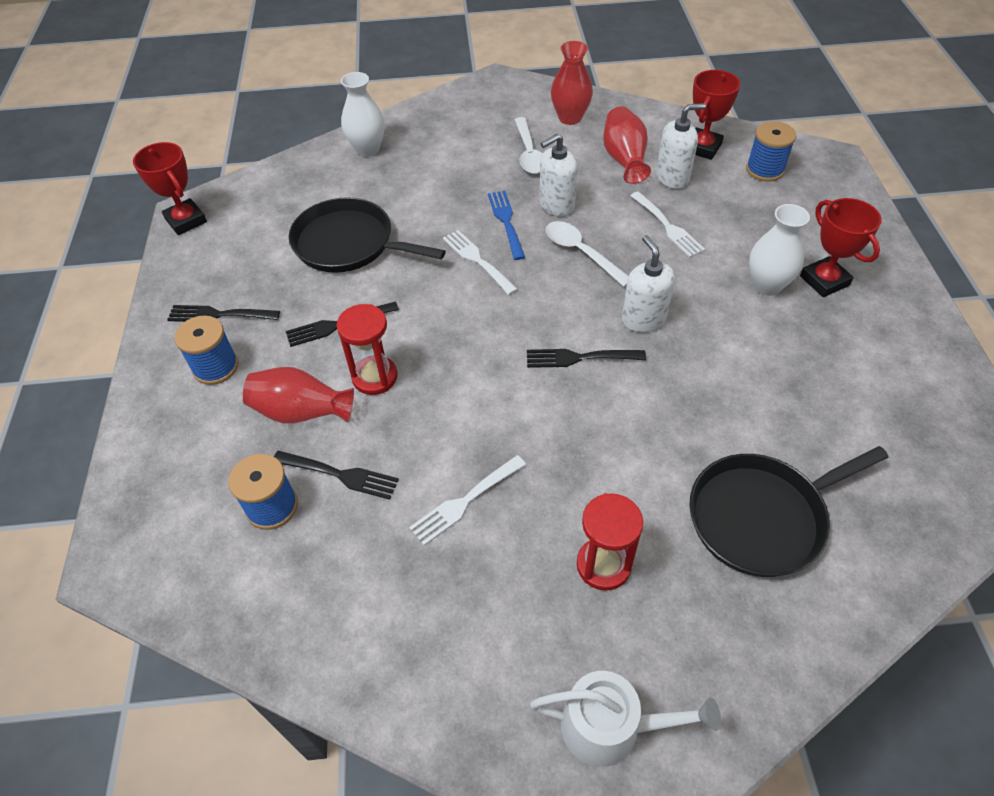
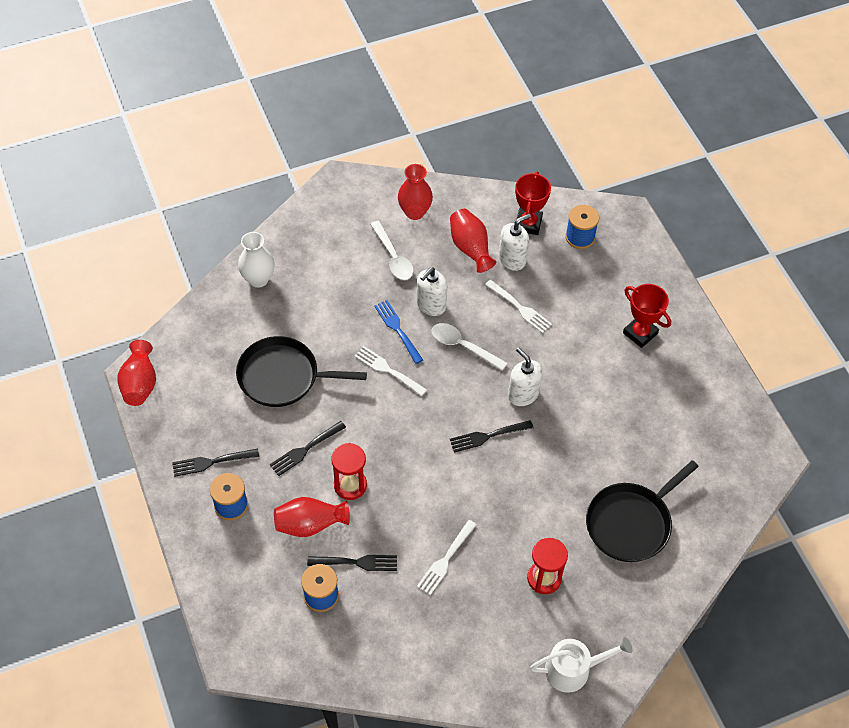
camera: 20 degrees left, 5 degrees up
red trophy [133,142,207,235] -> red vase [117,340,156,406]
white vase [749,204,810,296] -> none

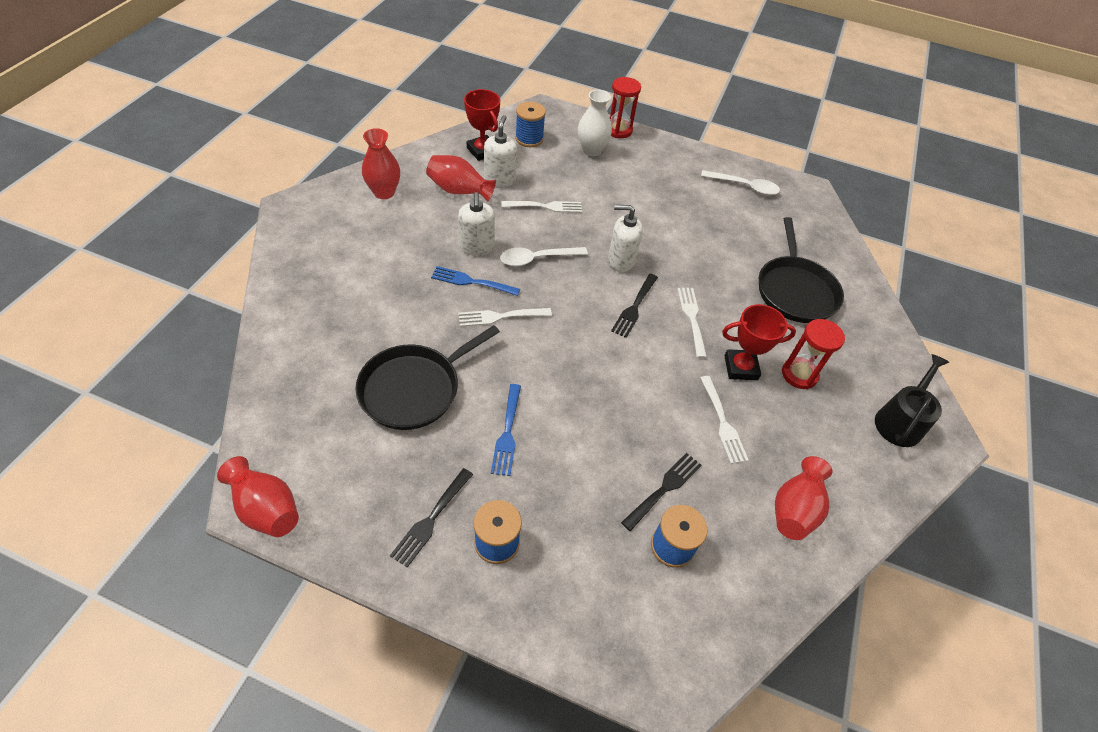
camera: 50 degrees left, 5 degrees down
white vase [238,232,274,288] -> white vase moved to [578,90,612,156]
black fork [270,421,346,476] -> blue fork [491,384,521,476]
red vase [274,497,350,537] -> red vase moved to [775,456,832,540]
red hourglass [331,443,367,500] -> red hourglass moved to [610,77,641,138]
white spoon [370,221,414,280] -> white spoon moved to [701,170,780,195]
white watering can [530,637,632,693] -> black watering can [875,354,949,447]
red trophy [623,284,671,348] -> red trophy moved to [722,304,796,380]
none -> white fork [677,288,707,358]

